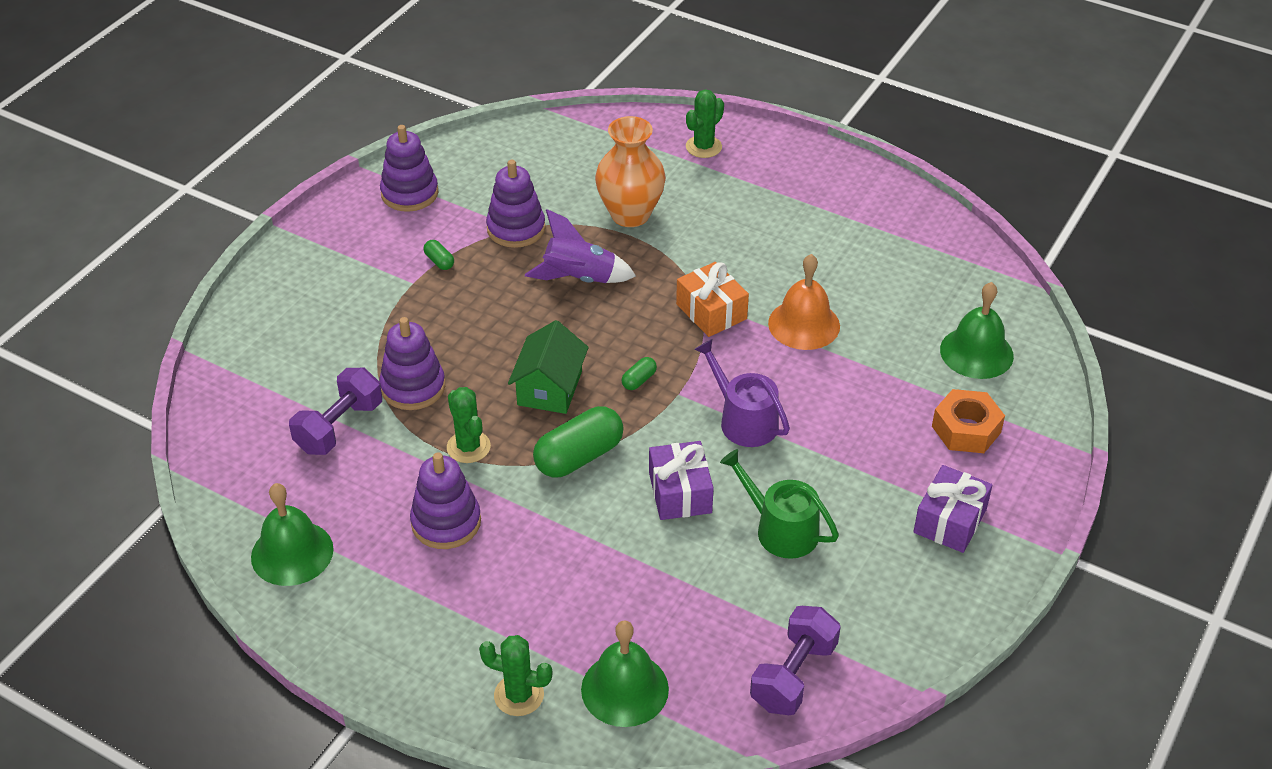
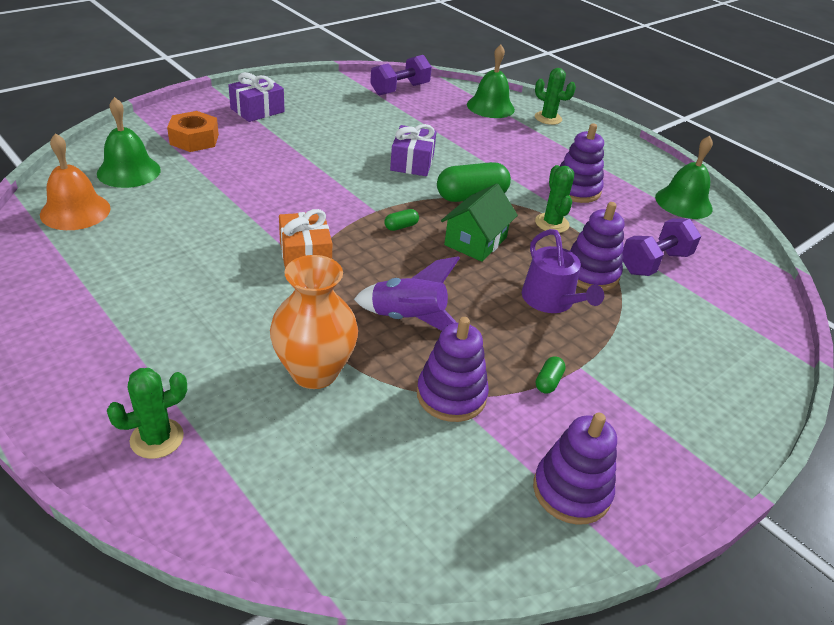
camera: 165 degrees left, 5 degrees down
green capsule [424,240,454,270] -> green capsule turned 45 degrees clockwise [536,356,566,394]
purple watering can [694,339,790,447] -> purple watering can moved to [522,229,604,313]
green watering can [720,449,839,559] -> none
orange bell [768,254,840,350] -> orange bell moved to [40,133,111,230]

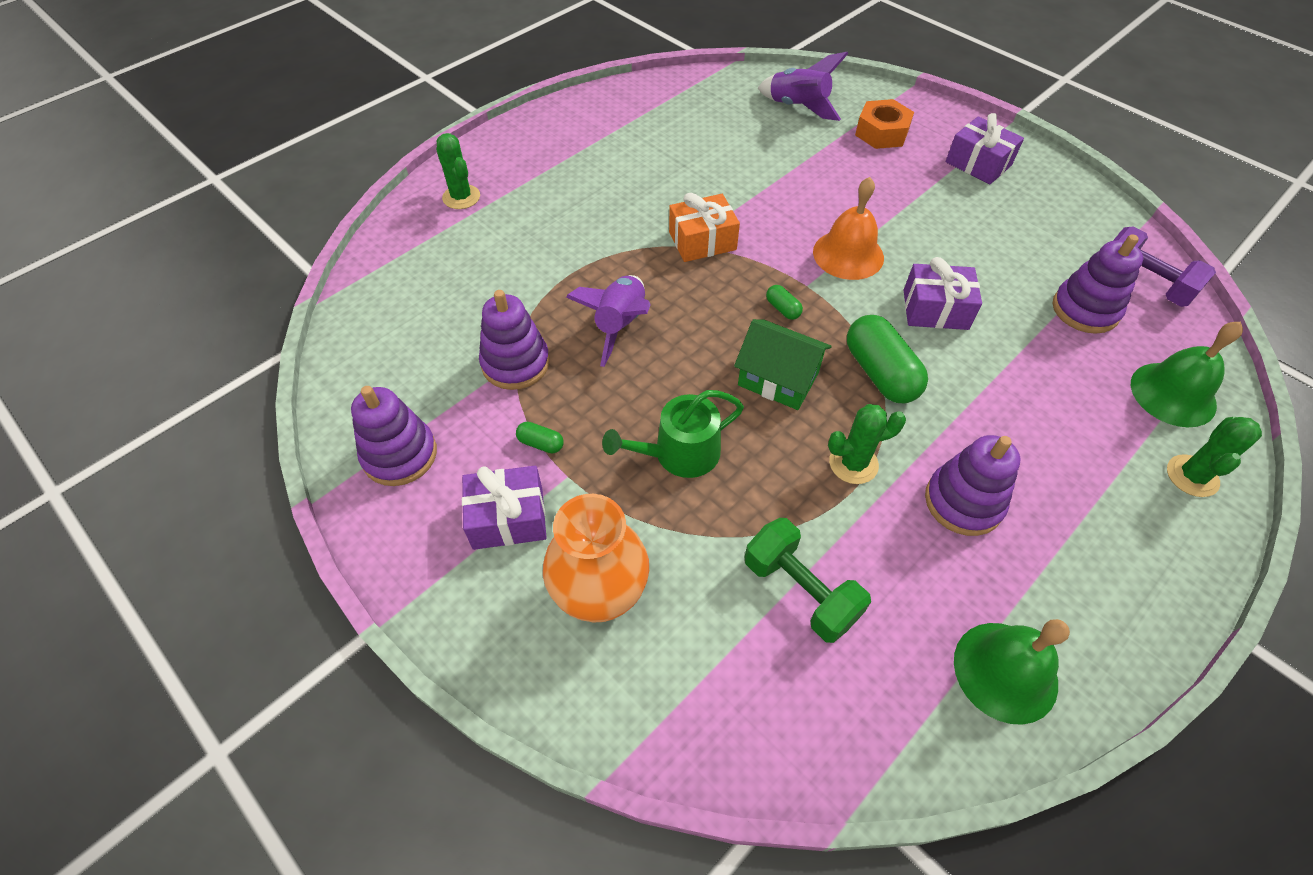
camera: 90 degrees right, 15 degrees up
orange bell [40,133,111,230] -> orange bell moved to [813,177,884,280]
green bell [97,97,161,188] -> purple rocket [758,52,848,121]
orange vase [270,255,358,389] -> orange vase moved to [543,494,649,623]
purple watering can [522,229,604,313] -> green watering can [602,390,744,478]
purple stacking toy [570,202,624,291] -> purple stacking toy moved to [1053,234,1143,334]
purple dumbbell [622,219,701,276] -> green dumbbell [745,518,871,643]
none -> purple gift [462,466,547,550]

